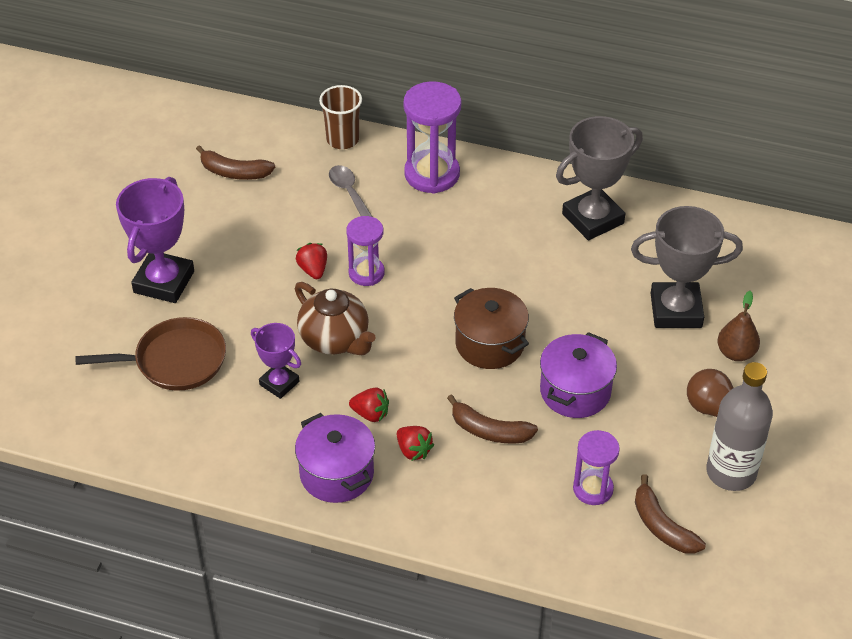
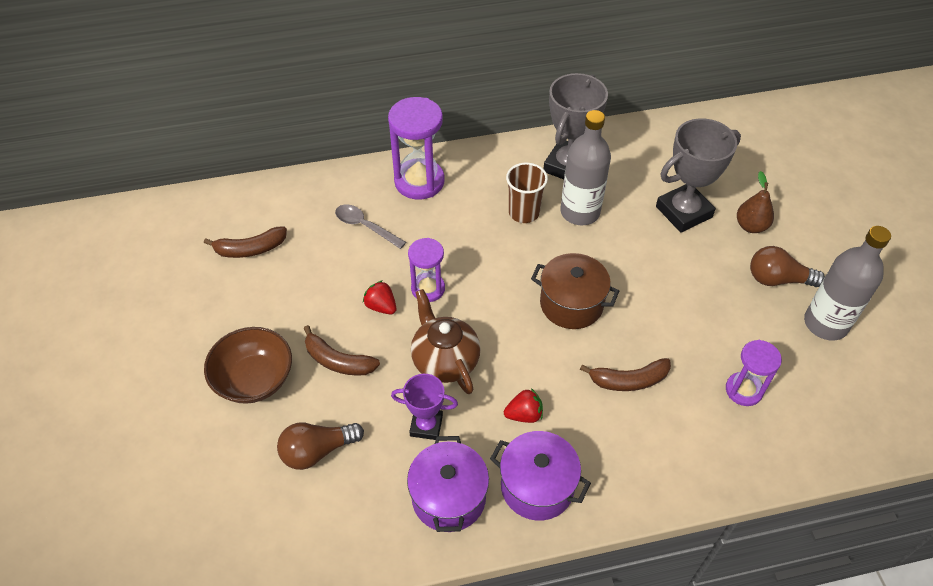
camera: 30 degrees left, 5 degrees up
brown pan [75,317,226,391] -> brown light bulb [277,423,364,470]
purple trophy [116,177,194,303] -> brown bowl [204,327,292,404]
brown teapot [295,282,376,355] -> brown teapot turned 135 degrees counterclockwise [411,289,480,394]
brown cup [319,85,362,149] -> brown cup moved to [506,163,548,223]
red strawberry [397,426,434,461] -> none
purple pot [540,332,617,418] -> purple pot moved to [407,436,489,532]
brown banana [635,474,706,554] -> brown banana moved to [304,325,380,376]
none -> grey bottle [560,110,611,225]

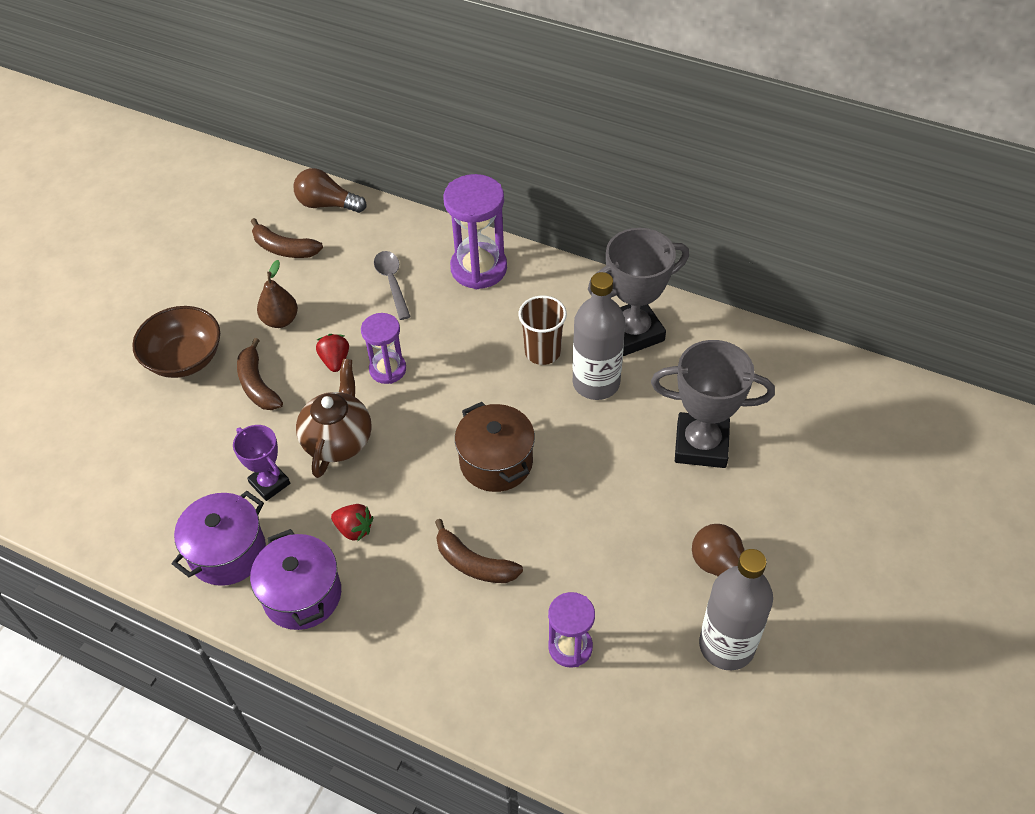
camera: 40 degrees right, 0 degrees up
brown light bulb [277,423,364,470] -> brown light bulb moved to [294,168,367,213]
brown pear [737,171,774,233] -> brown pear moved to [257,260,298,328]

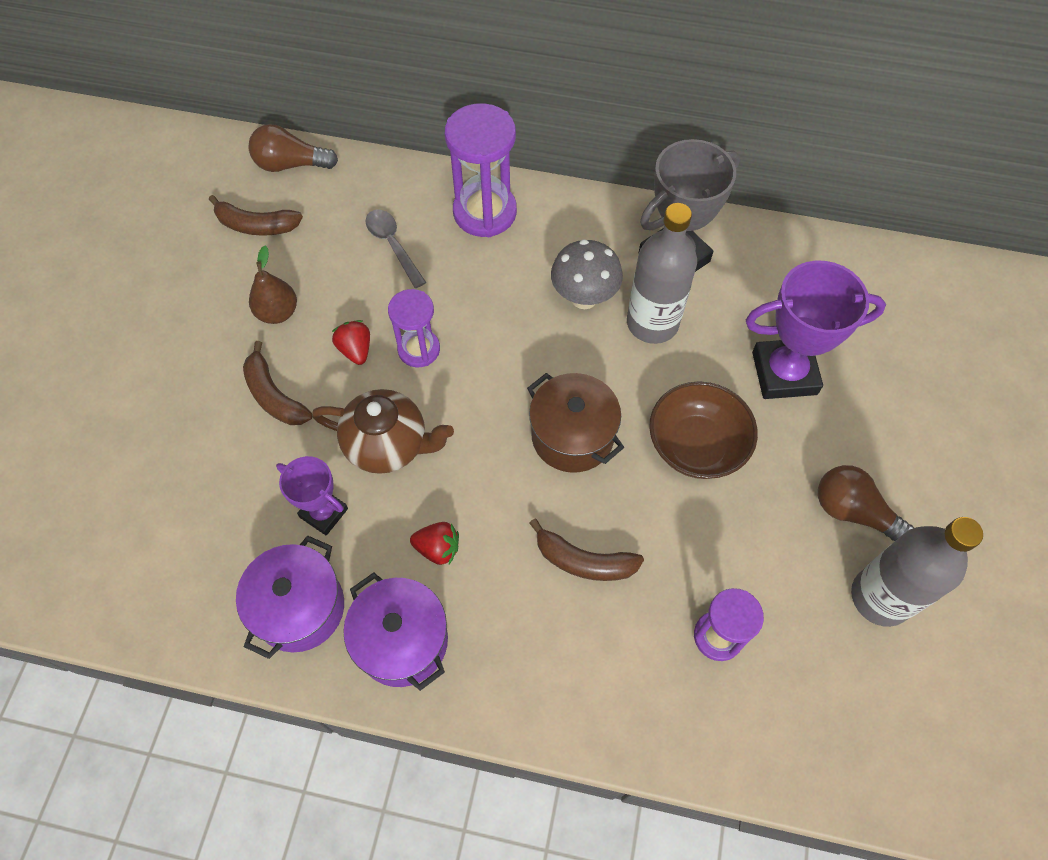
camera: 15 degrees left, 10 degrees up
brown bowl [132,306,220,378] -> brown bowl moved to [649,381,758,479]
brown teapot [296,359,372,478] -> brown teapot turned 105 degrees clockwise [312,389,454,474]
brown cup [519,295,567,365] -> grey mushroom [551,239,623,309]
grey trophy [651,340,775,468] -> purple trophy [746,261,886,399]

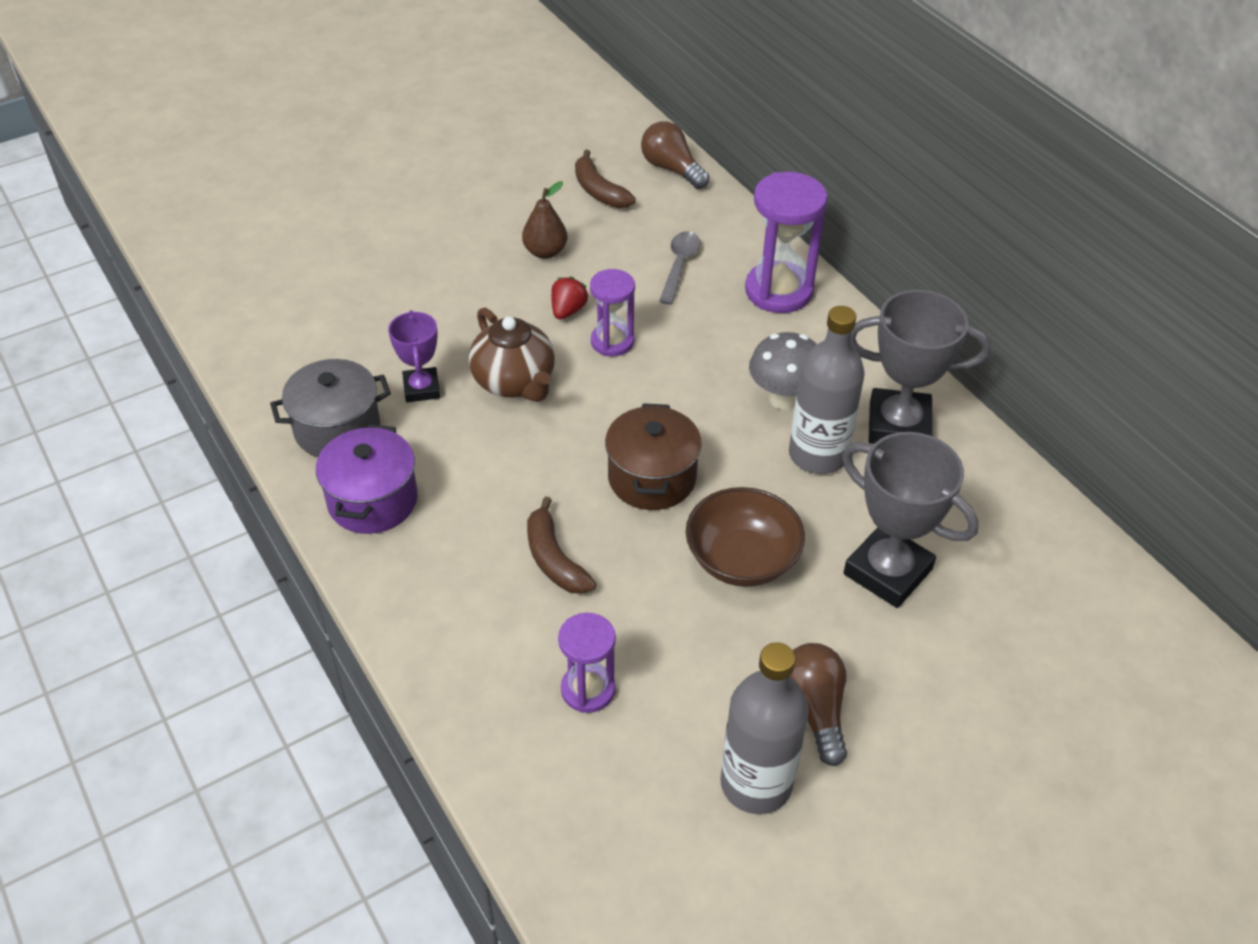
camera: 45 degrees right, 15 degrees down
purple pot [236,536,344,659] -> grey pot [270,359,391,457]
brown banana [243,341,312,425] -> none
red strawberry [410,522,459,565] -> none
purple trophy [746,261,886,399] -> grey trophy [842,432,979,608]

